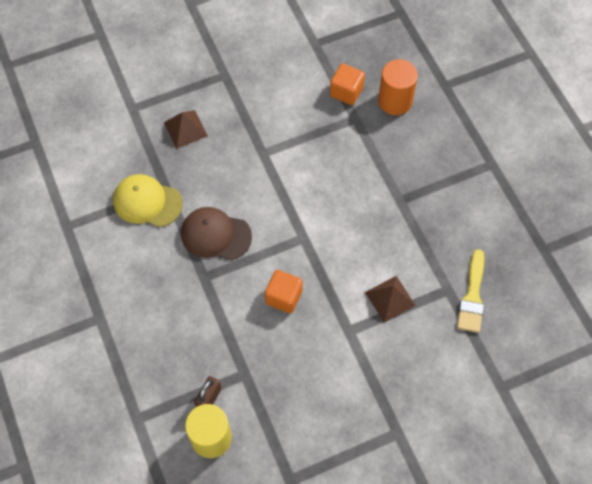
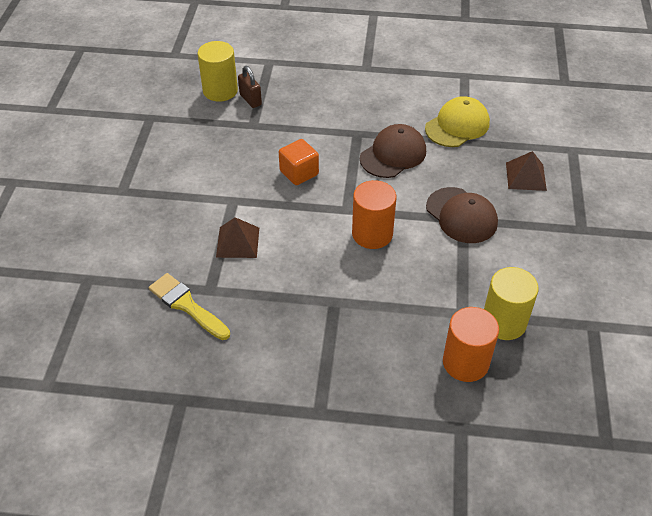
camera: 120 degrees right, 15 degrees down
orange cube [330,64,365,105] -> yellow cylinder [484,267,539,340]
none -> orange cylinder [352,180,396,249]
none -> brown cap [426,187,498,243]

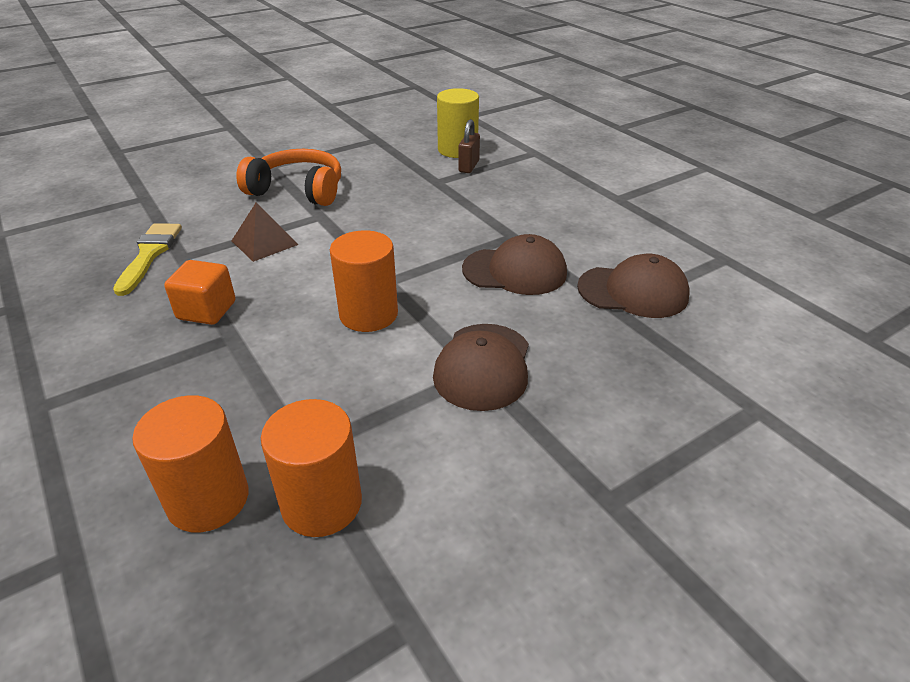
camera: 50 degrees right, 10 degrees down
orange cube [279,139,319,185] -> orange cube moved to [164,260,235,325]
yellow cap [425,96,490,147] -> brown cap [577,254,689,318]
yellow cylinder [484,267,539,340] -> orange cylinder [261,399,362,537]
brown pyramid [506,151,547,191] -> none
none -> orange headphones [236,149,341,206]

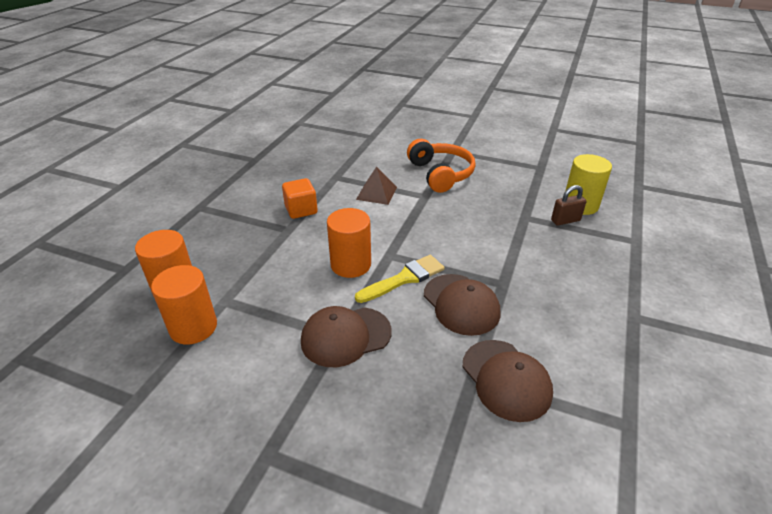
camera: 55 degrees right, 0 degrees up
yellow brush [113,223,182,296] -> yellow brush moved to [355,255,445,303]

